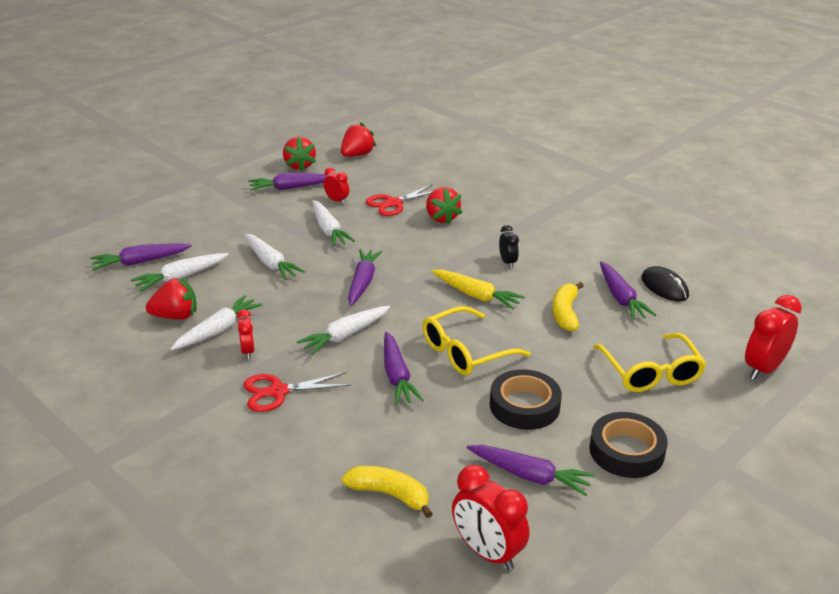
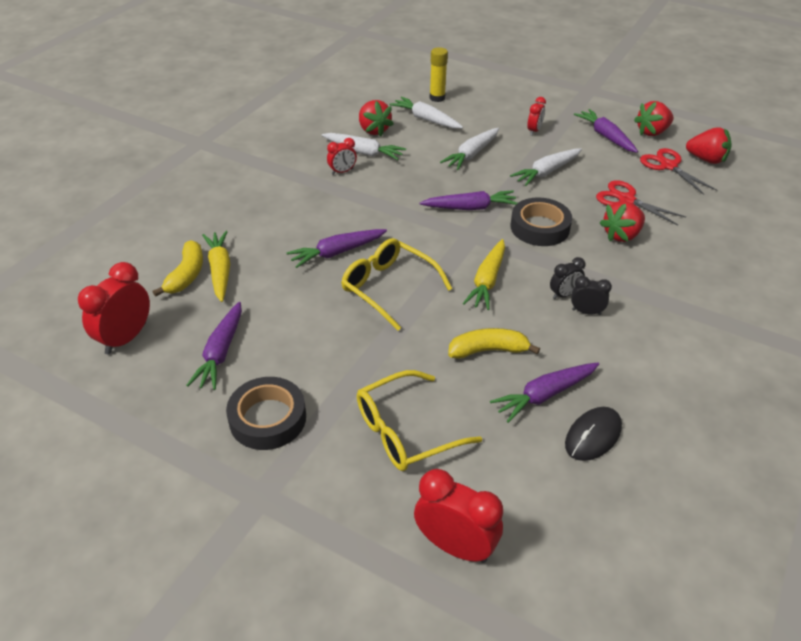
camera: 75 degrees right, 10 degrees up
purple carrot [90,243,192,270] -> yellow glue stick [430,47,448,102]
red scissors [243,372,351,412] -> red scissors moved to [640,148,717,195]
white carrot [297,305,390,355] -> none
red clock [324,167,349,204] -> red clock moved to [527,97,546,136]
black tape [490,369,562,430] -> black tape moved to [511,197,572,246]
none -> yellow carrot [202,231,230,302]
none -> black clock [571,276,612,315]

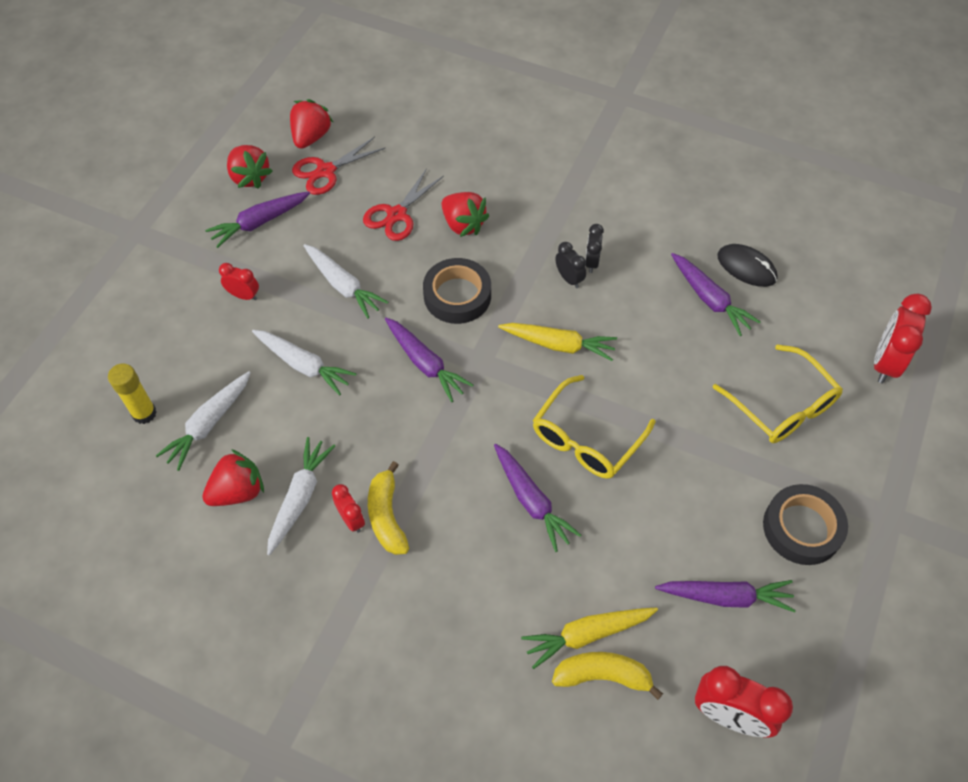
camera: 95 degrees left, 15 degrees up
purple carrot [420,190,517,210] -> purple carrot turned 150 degrees clockwise [385,318,473,402]
yellow banana [448,328,540,359] -> yellow banana moved to [368,461,409,555]

